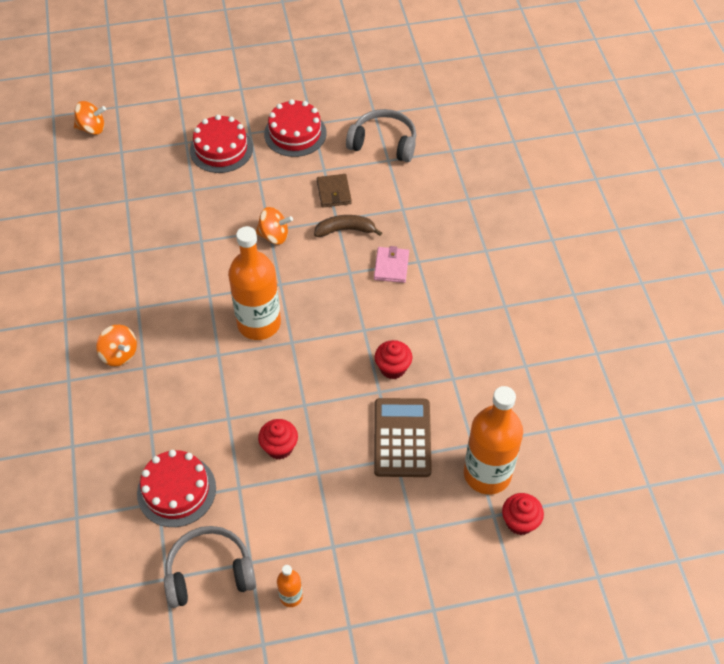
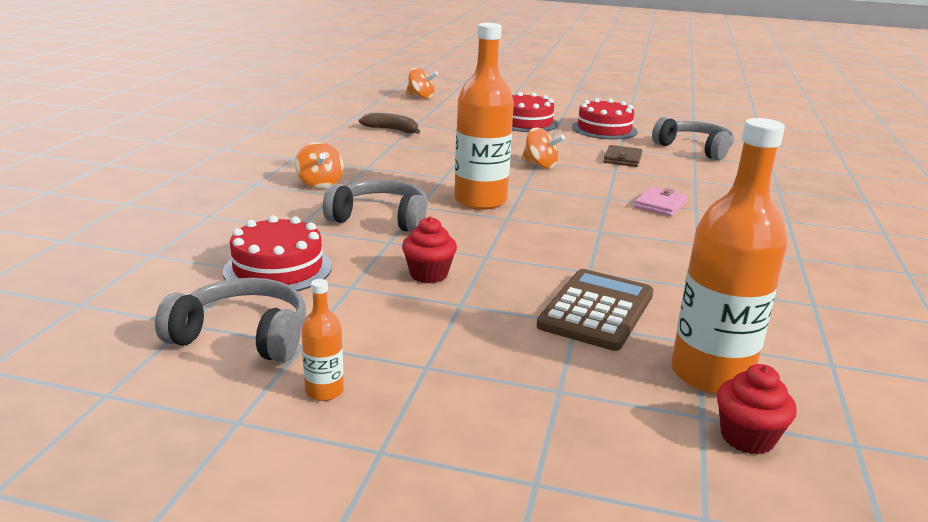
camera: 25 degrees right, 30 degrees down
brown banana [314,215,382,237] -> brown banana moved to [359,113,420,134]
red cupcake [375,340,412,379] -> none
none -> grey headphones [323,180,428,232]

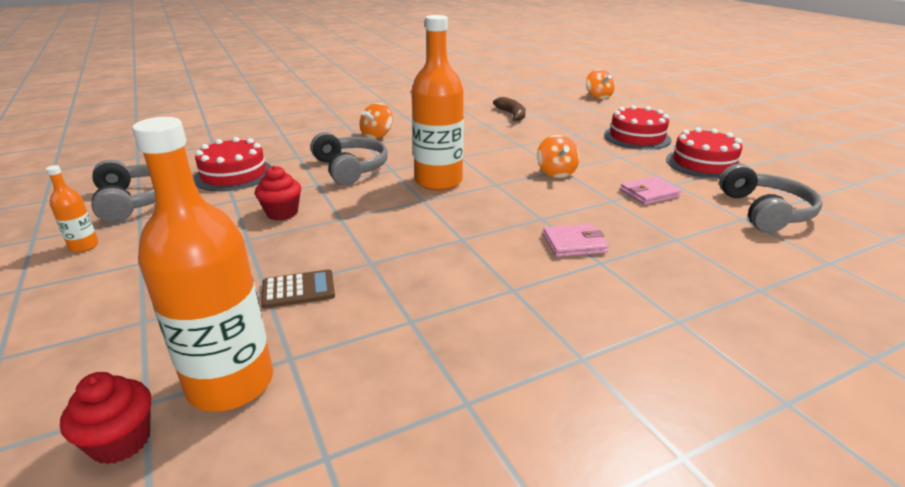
camera: 50 degrees right, 5 degrees up
brown calculator [537,269,654,351] -> brown calculator [261,270,335,308], size x0.57
brown wallet [603,145,642,167] -> pink wallet [620,176,681,205]

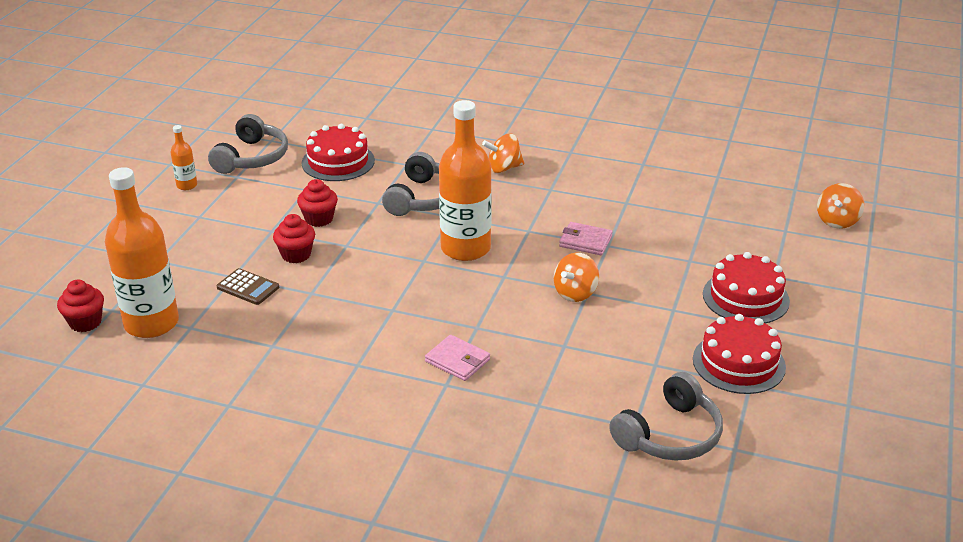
camera: 45 degrees right, 5 degrees up
brown banana [493,97,526,121] -> none
pink wallet [620,176,681,205] -> pink wallet moved to [559,222,613,255]
none -> red cupcake [273,214,315,263]

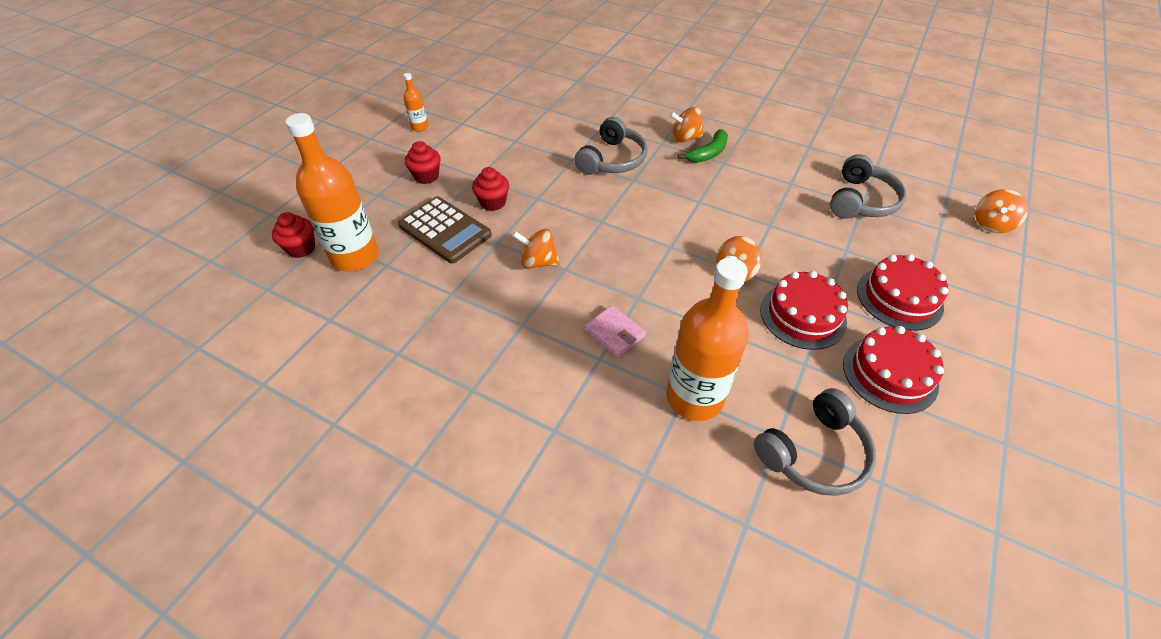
camera: 10 degrees right, 15 degrees up
grey headphones [208,114,288,174] -> grey headphones moved to [830,154,906,219]
brown calculator [217,268,279,305] -> brown calculator [398,197,492,264], size x1.75
red cupcake [297,179,338,227] -> red cupcake moved to [405,141,441,184]
red cake [302,124,375,181] -> red cake moved to [760,271,848,350]
orange bottle [439,100,492,261] -> orange bottle moved to [666,258,749,421]
pink wallet [559,222,613,255] -> none
none -> orange spinning top [512,229,560,269]
none -> green banana [678,129,728,163]

